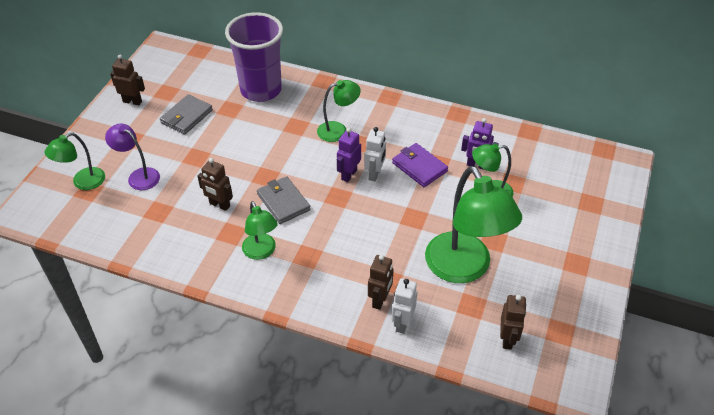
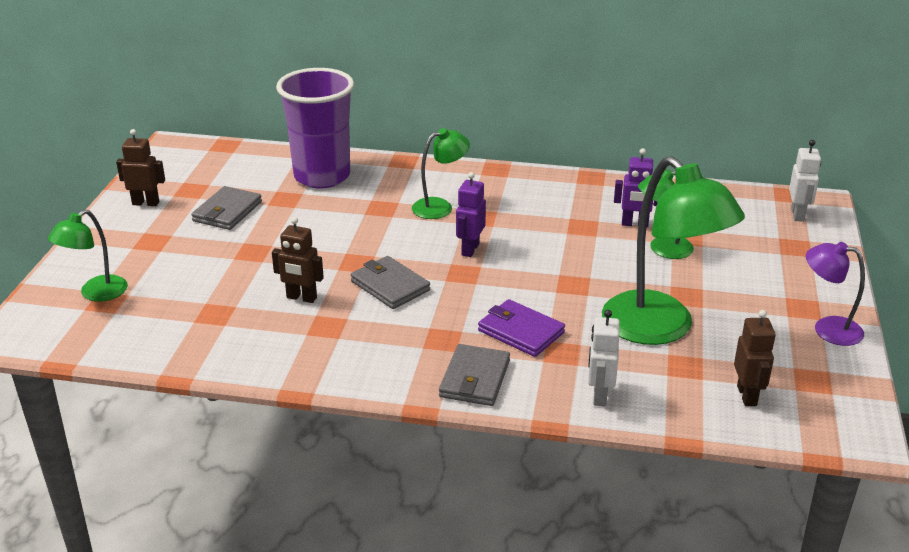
camera: 10 degrees left, 15 degrees down
purple lamp [105,123,160,190] -> purple lamp moved to [806,242,865,346]
green lamp [242,201,278,260] -> none
white robot [364,127,386,182] -> white robot moved to [789,140,821,222]
brown robot [368,255,394,310] -> none
purple wallet [392,143,448,187] -> purple wallet moved to [478,299,565,357]
none -> grey wallet [439,344,510,406]

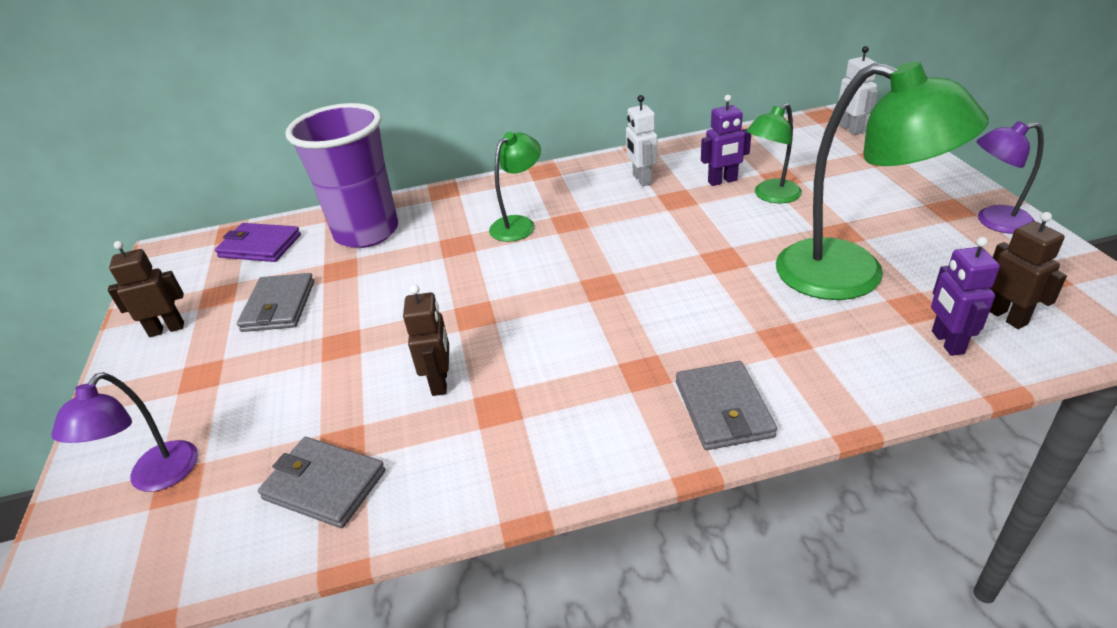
camera: 20 degrees left, 5 degrees up
green lamp [48,209,128,301] -> purple lamp [51,372,198,492]
brown robot [272,217,324,303] -> brown robot turned 90 degrees counterclockwise [403,285,449,396]
grey wallet [351,256,430,309] -> grey wallet moved to [258,437,386,528]
purple robot [456,172,486,257] -> purple robot moved to [931,237,1000,356]
purple wallet [478,299,565,357] -> purple wallet moved to [215,223,301,262]
white robot [588,310,620,406] -> white robot moved to [626,95,658,186]

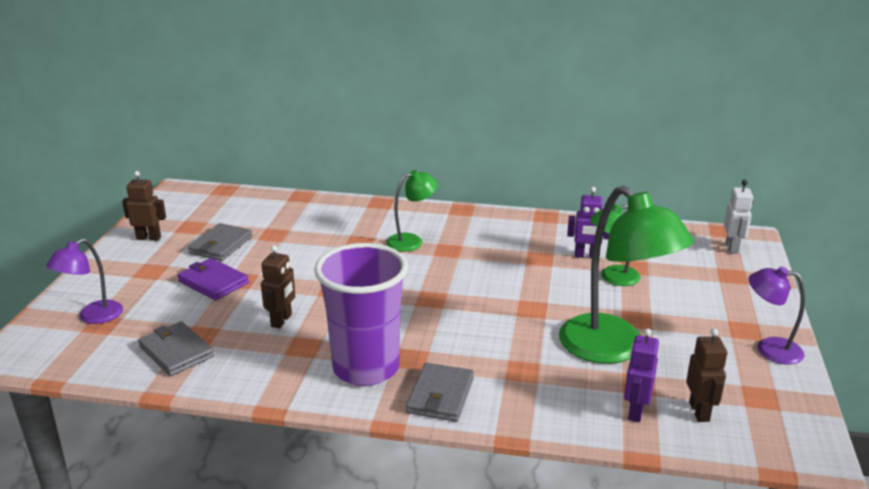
camera: 20 degrees right, 10 degrees down
purple wallet [215,223,301,262] -> purple wallet moved to [178,258,249,301]
purple cup [285,103,398,248] -> purple cup moved to [314,243,408,386]
white robot [626,95,658,186] -> none

